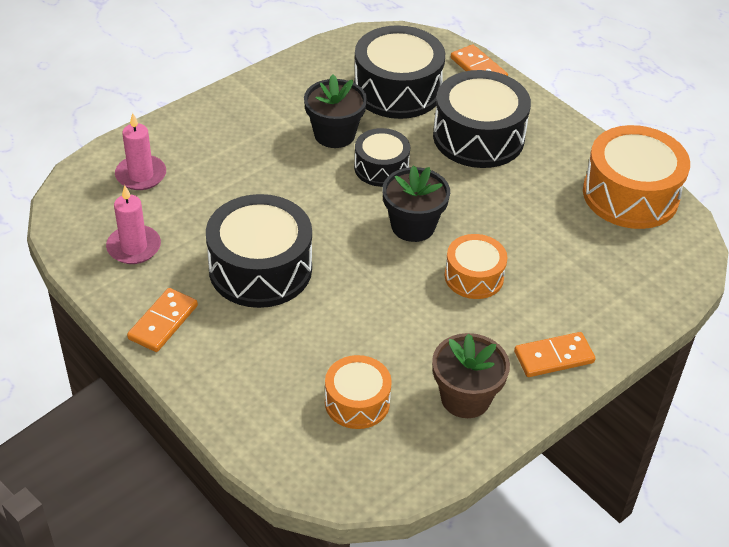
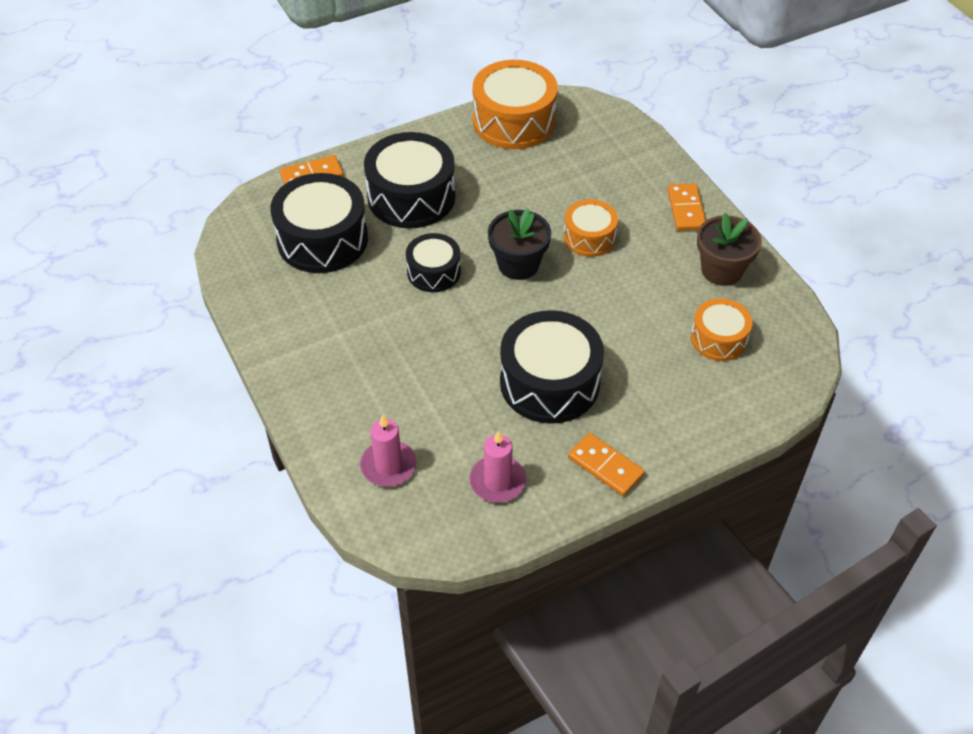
camera: 75 degrees left, 5 degrees up
black flower pot [304,74,367,148] -> none

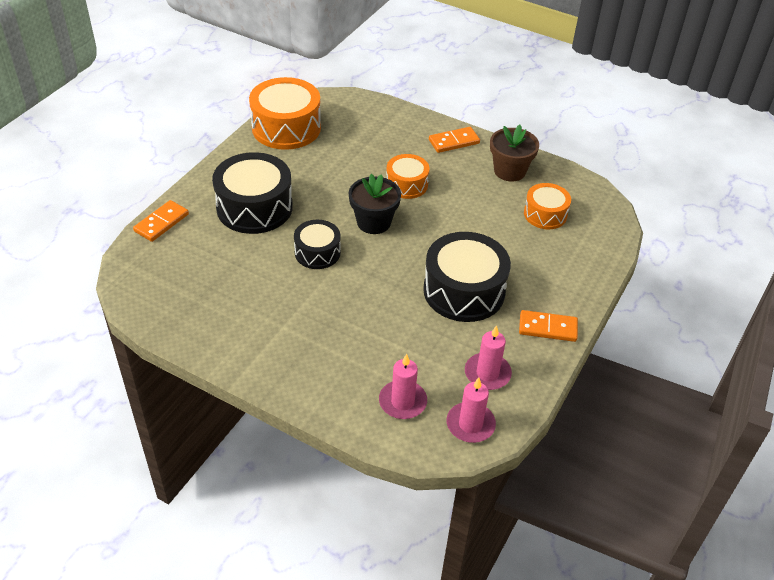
camera: 35 degrees left, 5 degrees down
black drum [270,173,368,273] -> none
orange domino [667,184,706,231] -> orange domino turned 75 degrees counterclockwise [429,127,480,153]
none -> pink candle [447,378,496,443]

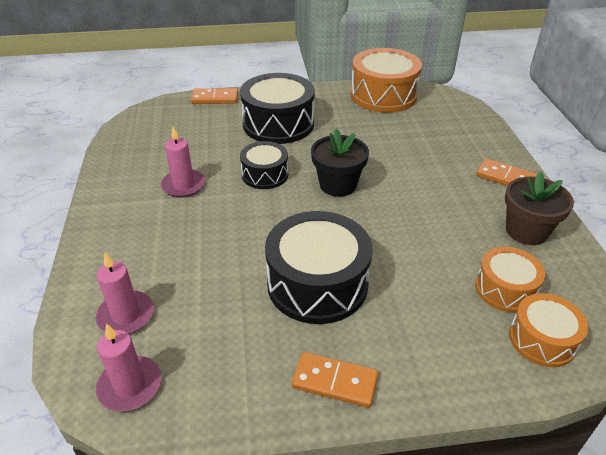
camera: 55 degrees right, 5 degrees down
orange drum [387,154,429,199] -> orange drum moved to [509,293,588,367]
pink candle [465,325,512,390] -> pink candle moved to [161,126,205,197]
orange domino [519,310,578,342] -> orange domino turned 45 degrees counterclockwise [292,352,378,408]

